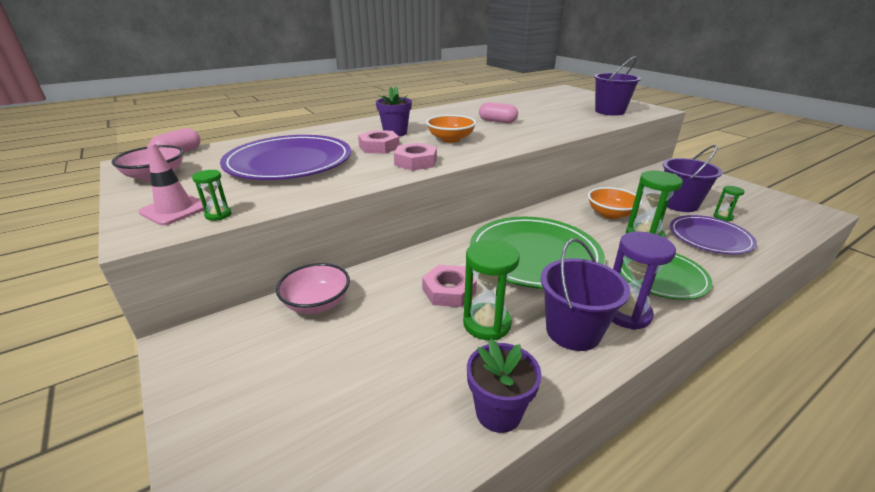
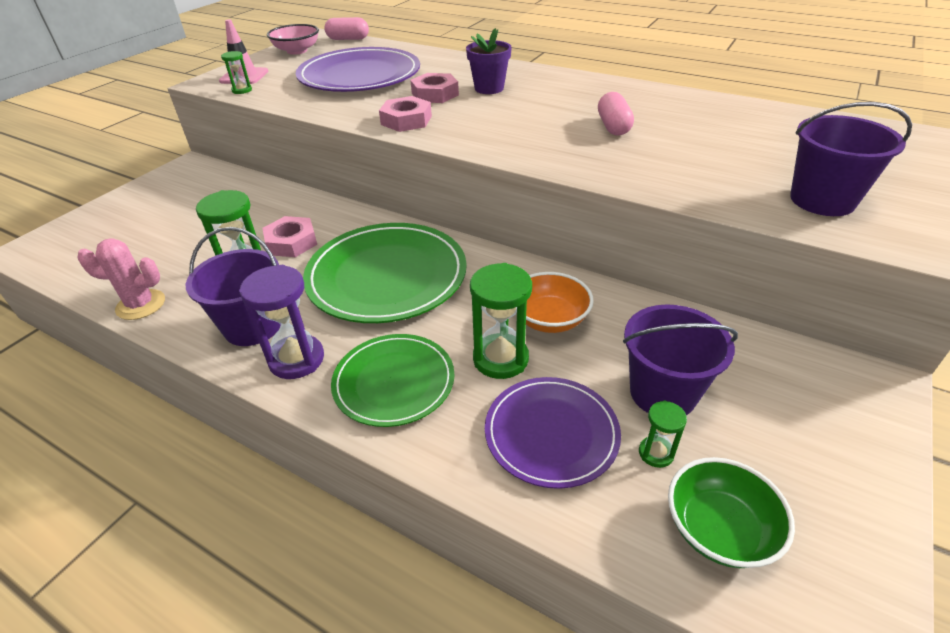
camera: 65 degrees right, 10 degrees up
pink bowl [276,263,350,314] -> none
orange bowl [426,115,476,143] -> none
purple flower pot [467,339,541,433] -> pink cactus [77,239,165,320]
none -> green bowl [668,457,795,568]

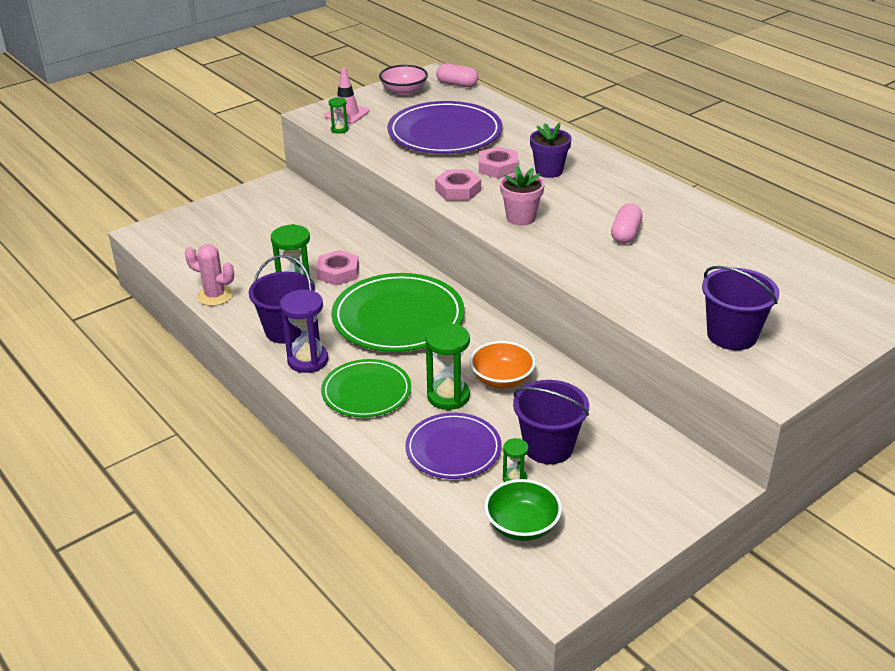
camera: 20 degrees right, 5 degrees down
none -> pink flower pot [500,166,545,226]

